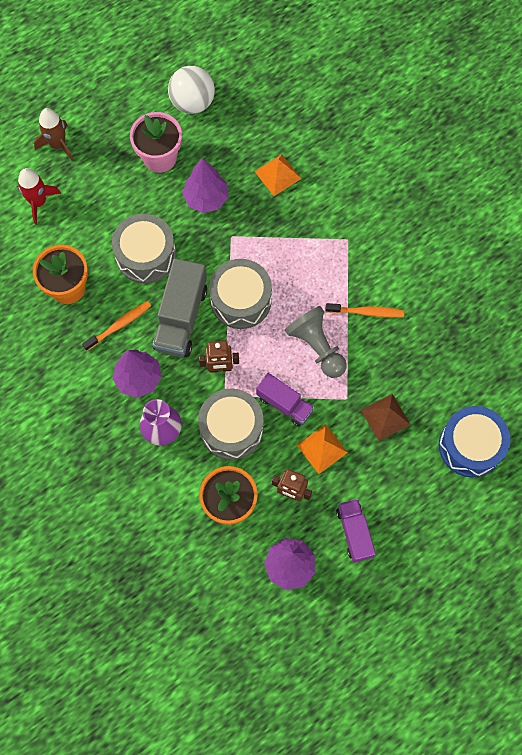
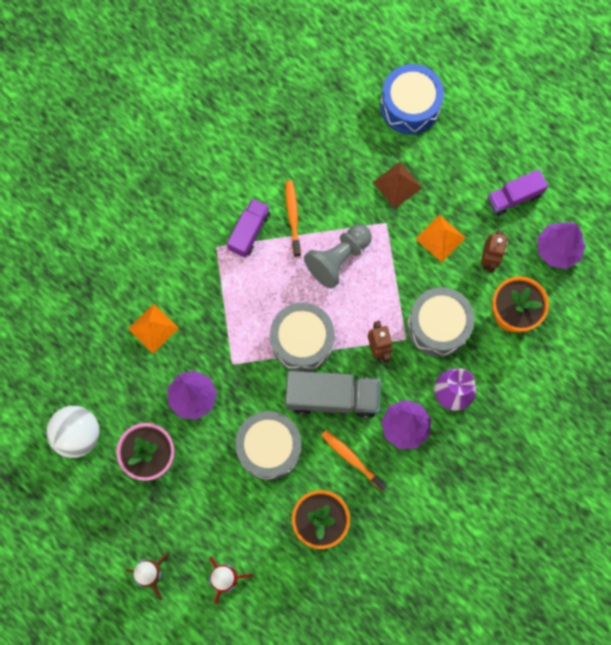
camera: 100 degrees left, 5 degrees up
purple truck [256,373,314,427] -> purple truck moved to [227,198,270,258]

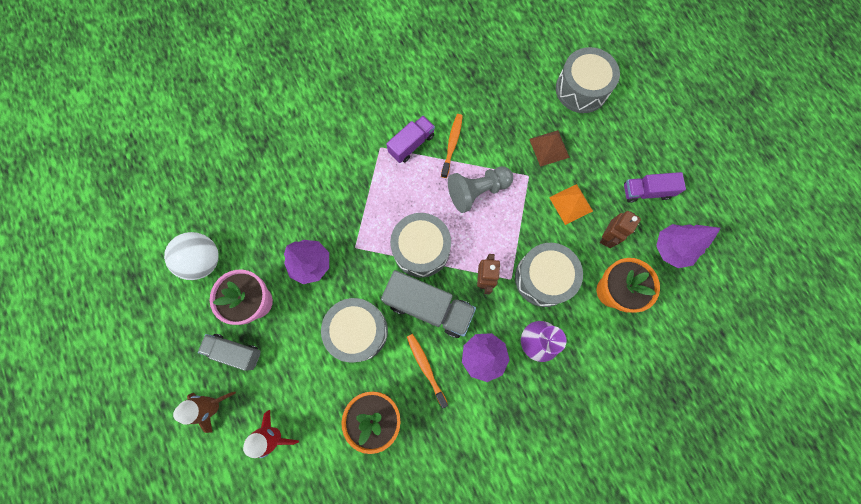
camera: 20 degrees right, 0 degrees up
orange pyramid [128,304,179,353] -> none
blue drum [380,64,444,134] -> grey drum [556,47,620,113]
none -> grey truck [198,334,261,371]

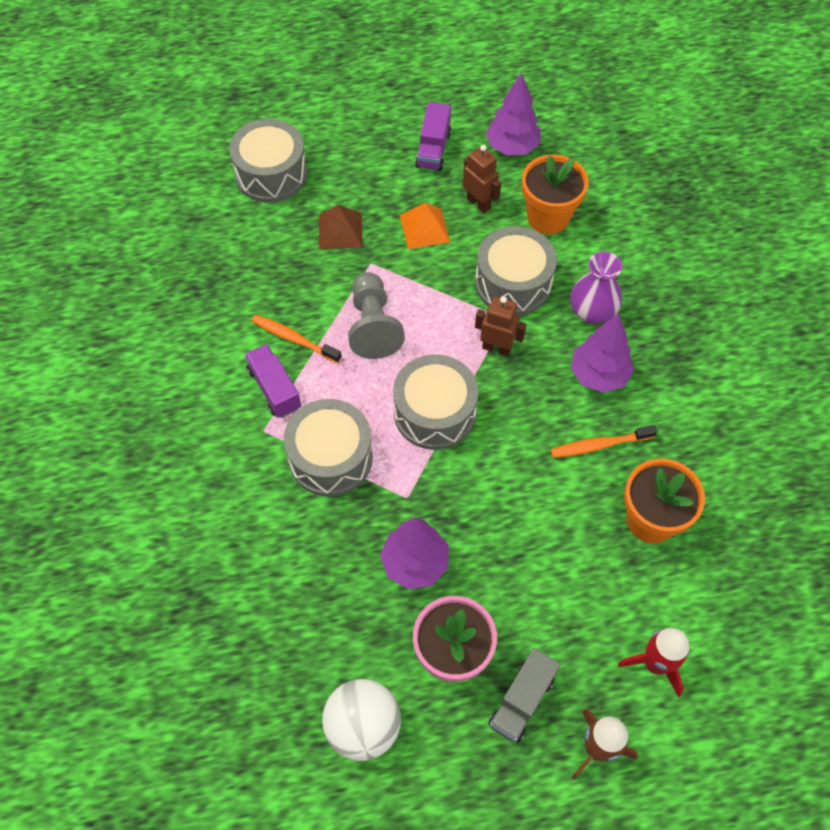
camera: 75 degrees left, 15 degrees down
grey drum [321,298,388,362] -> grey drum moved to [284,399,373,497]
grey truck [381,270,476,338] -> none

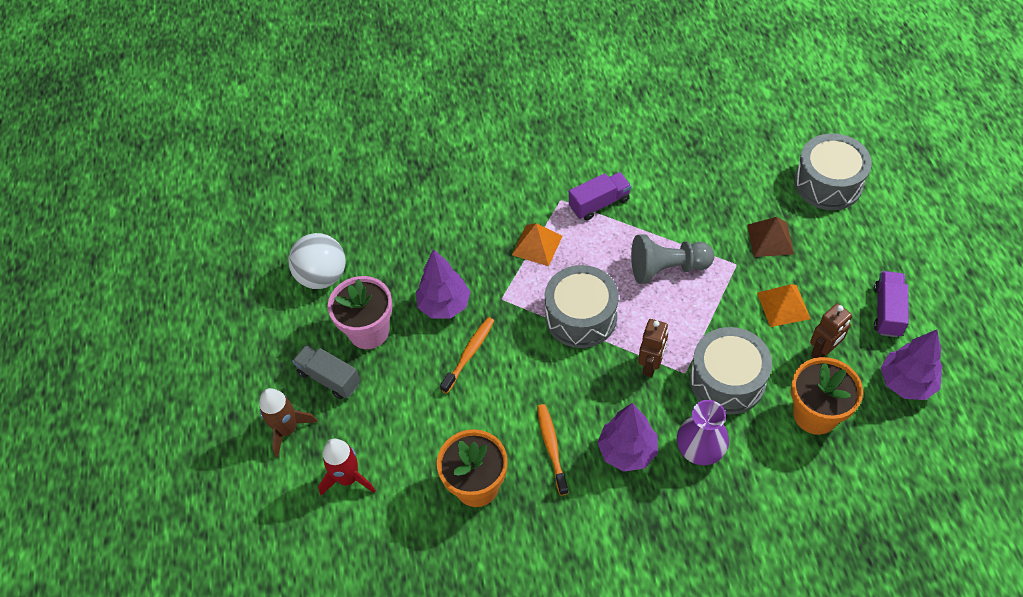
camera: 95 degrees right, 5 degrees down
orange toothbrush [252,315,342,363] -> orange toothbrush moved to [440,317,494,393]
grey drum [284,399,373,497] -> orange pyramid [512,223,563,266]
purple truck [415,102,451,171] -> purple truck turned 90 degrees clockwise [874,271,909,337]

